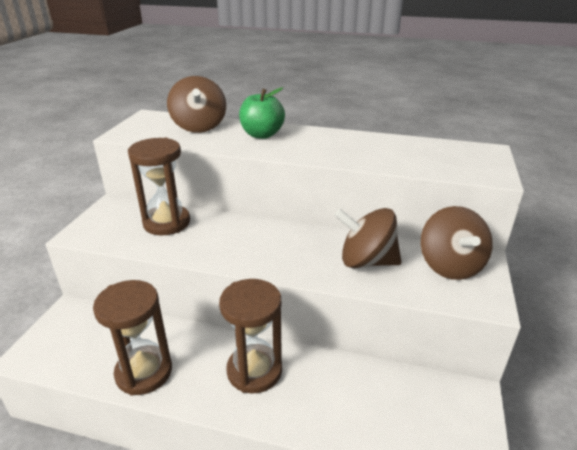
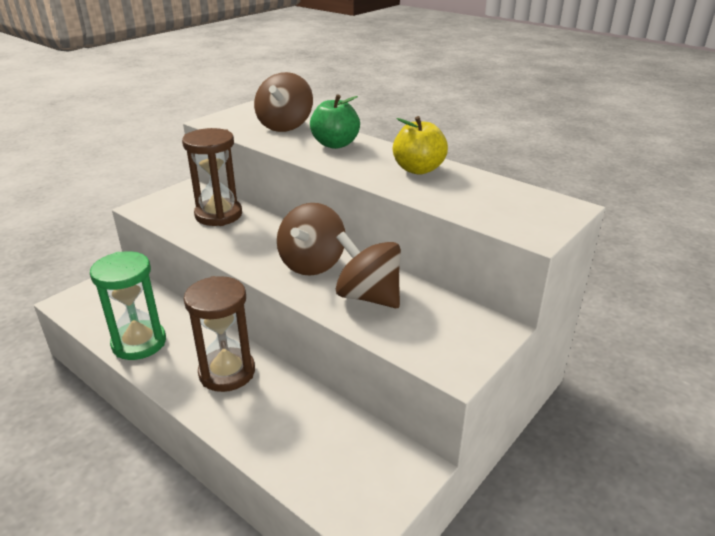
camera: 25 degrees right, 0 degrees up
brown hourglass [93,280,172,395] -> green hourglass [90,251,166,360]
brown spinning top [421,206,493,280] -> brown spinning top moved to [277,203,345,276]
none -> yellow apple [393,116,448,175]

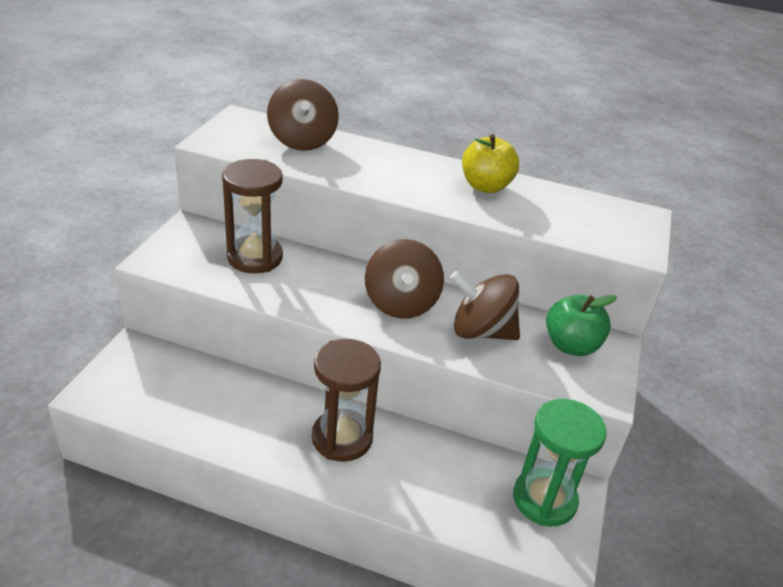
camera: 25 degrees left, 5 degrees up
green hourglass [90,251,166,360] -> green hourglass moved to [513,399,607,526]
green apple [310,94,360,149] -> green apple moved to [546,295,617,356]

